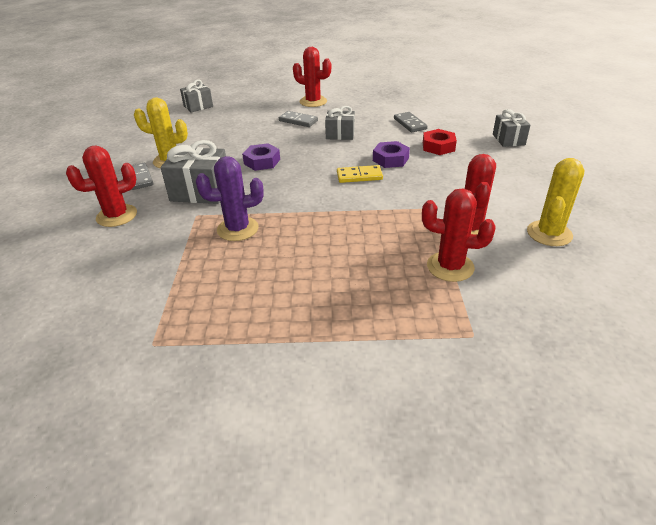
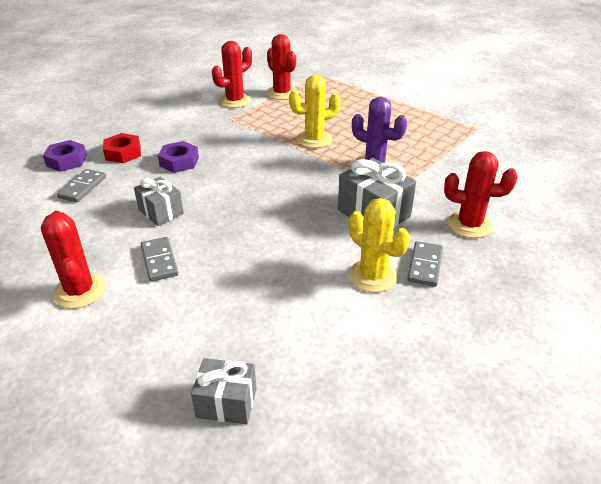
camera: 140 degrees left, 0 degrees up
purple nut [242,143,280,171] -> purple nut moved to [43,140,87,172]
yellow domino [337,165,383,183] -> none
grey gift [493,109,530,147] -> none
yellow cactus [527,158,585,246] -> yellow cactus moved to [289,75,341,148]

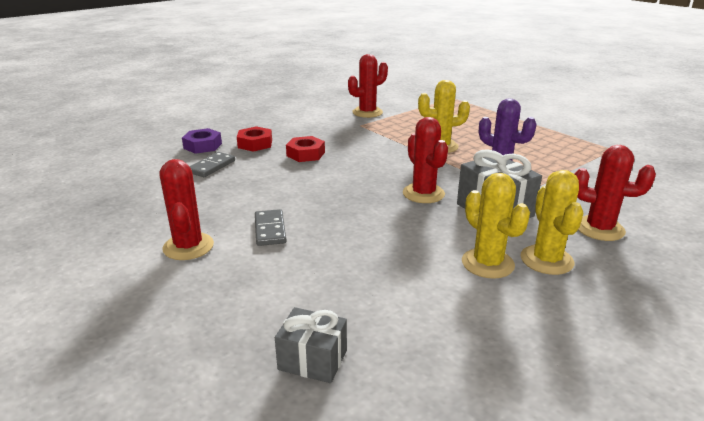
camera: 10 degrees right, 10 degrees down
grey gift [134,177,184,226] -> none
purple nut [158,141,199,173] -> red nut [286,136,325,162]
red cactus [267,34,296,100] -> red cactus moved to [403,117,448,203]
grey domino [407,241,443,287] -> yellow cactus [521,170,583,275]

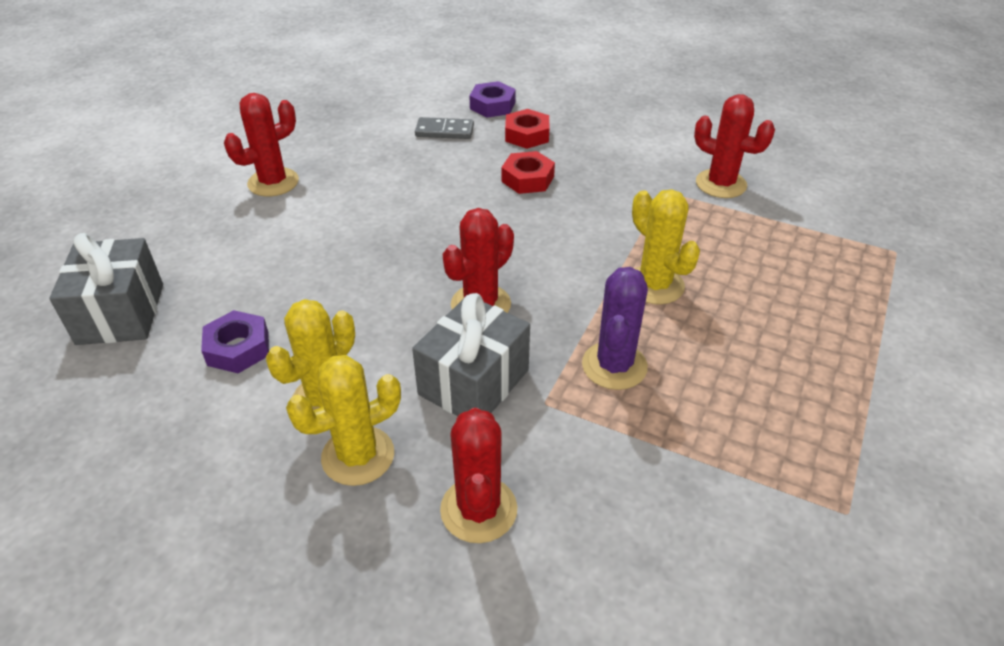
camera: 65 degrees right, 15 degrees up
grey domino [255,209,286,246] -> none
grey gift [275,307,347,383] -> grey gift [49,233,163,345], size x1.56
none -> purple nut [201,310,269,373]

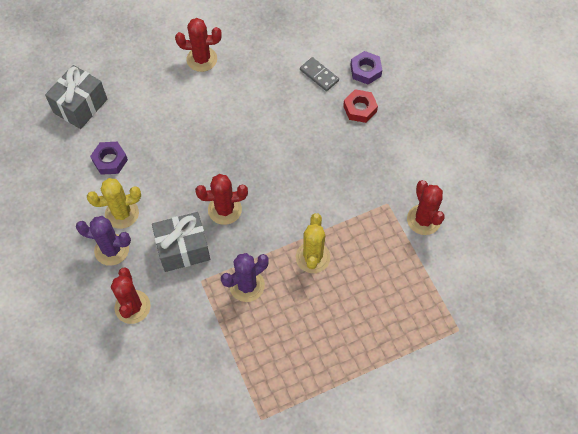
camera: 40 degrees right, 20 degrees up
yellow cactus [286,355,401,486] -> purple cactus [76,216,131,266]
red cactus [440,407,517,543] -> red cactus turned 45 degrees counterclockwise [111,267,151,324]
red nut [501,151,555,194] -> none

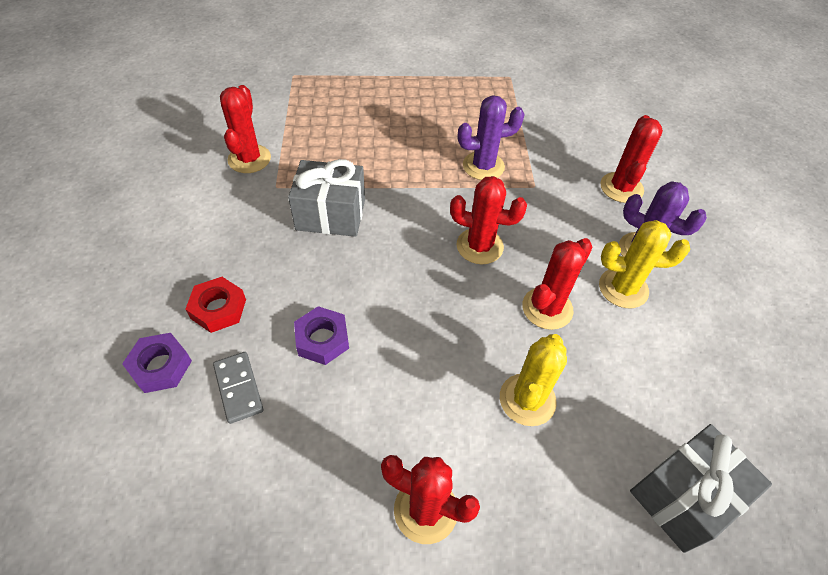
camera: 160 degrees left, 10 degrees down
purple nut [90,142,128,175] -> purple nut moved to [294,306,349,365]
grey gift [152,212,210,272] -> grey gift moved to [288,159,365,237]
yellow cactus [296,213,330,273] -> yellow cactus moved to [500,334,567,426]
none -> red cactus [522,238,592,330]

